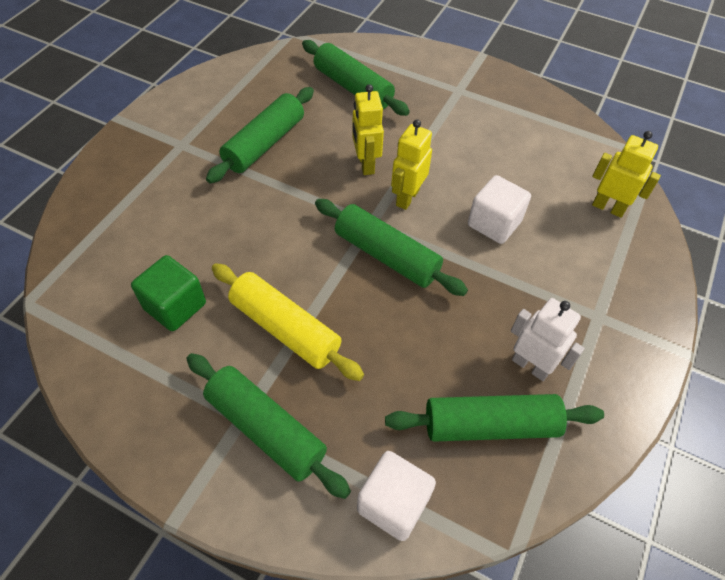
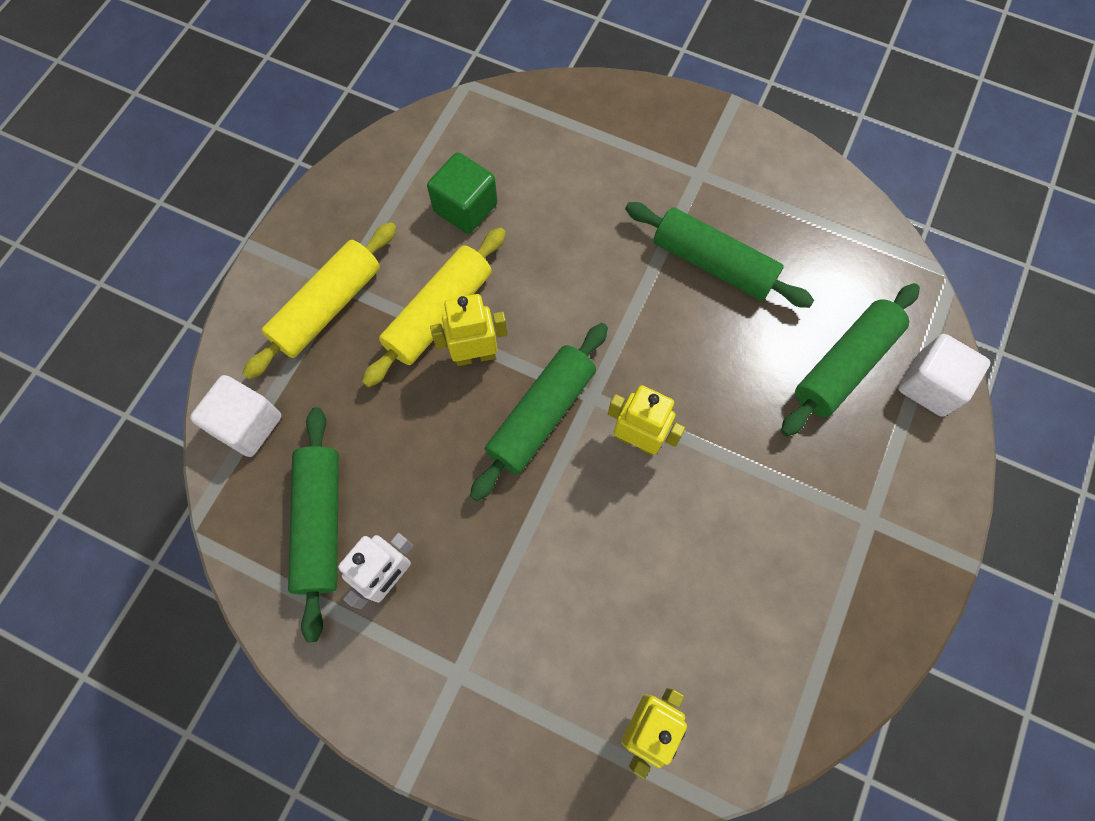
camera: 90 degrees right, 15 degrees up
green rolling pin [186,353,351,499] -> yellow rolling pin [243,222,396,380]
yellow robot [352,84,384,175] -> yellow robot moved to [430,294,507,366]
white cube [468,175,531,244] -> white cube moved to [898,334,990,417]

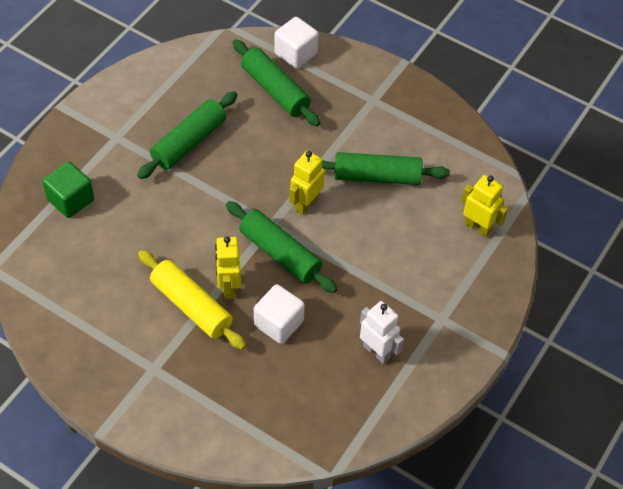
camera: 85 degrees left, 15 degrees down
white cube [190,375,281,457] -> white cube moved to [254,284,305,344]
yellow rolling pin [243,222,396,380] -> none
green rolling pin [288,407,339,642] -> green rolling pin moved to [322,152,450,185]
green cube [427,152,497,234] -> green cube moved to [42,162,94,218]

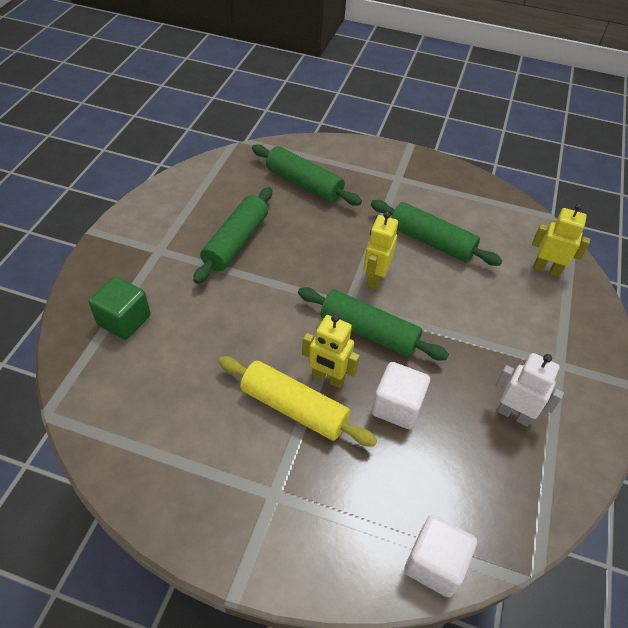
camera: 15 degrees left, 5 degrees down
yellow robot [215,236,241,299] -> yellow robot turned 45 degrees counterclockwise [302,314,360,388]
white cube [274,17,318,68] -> white cube moved to [404,515,477,597]
green rolling pin [322,152,450,185] -> green rolling pin turned 45 degrees clockwise [371,200,503,266]

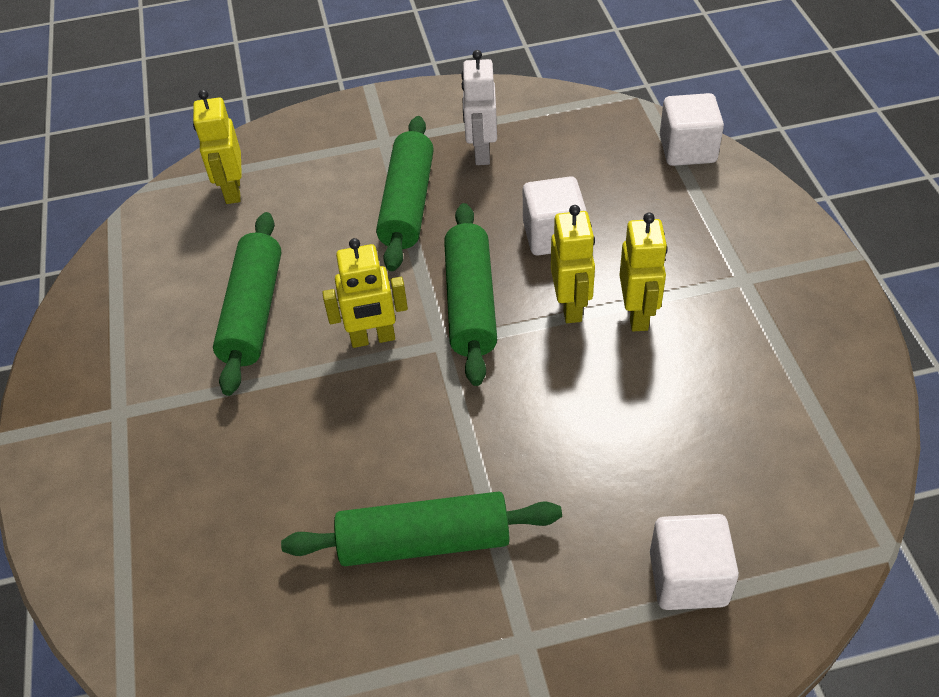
camera: 115 degrees left, 0 degrees up
green cube [89,276,151,340] -> white cube [650,514,739,610]
yellow rolling pin [218,356,377,447] -> yellow robot [619,213,668,332]
green rolling pin [252,144,362,206] -> green rolling pin moved to [376,116,434,271]

